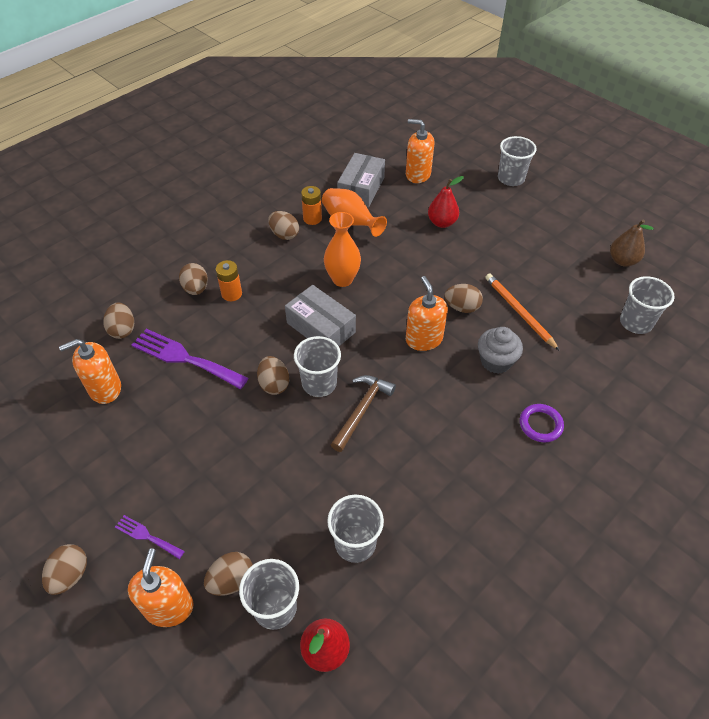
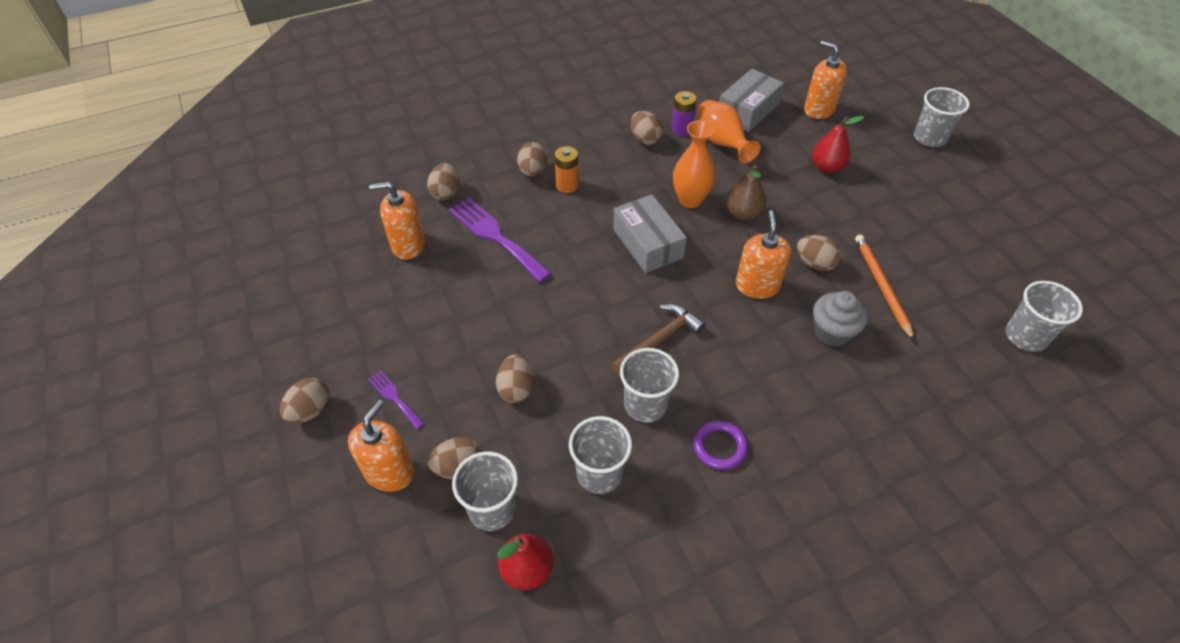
camera: 20 degrees right, 0 degrees up
brown egg [257,356,289,395] -> brown egg moved to [496,354,534,403]
grey cup [294,336,341,397] -> grey cup moved to [620,348,679,422]
orange battery [301,186,322,225] -> purple battery [671,91,697,136]
purple ring [520,404,564,442] -> purple ring moved to [693,420,748,470]
brown pear [610,219,654,267] -> brown pear moved to [726,165,766,220]

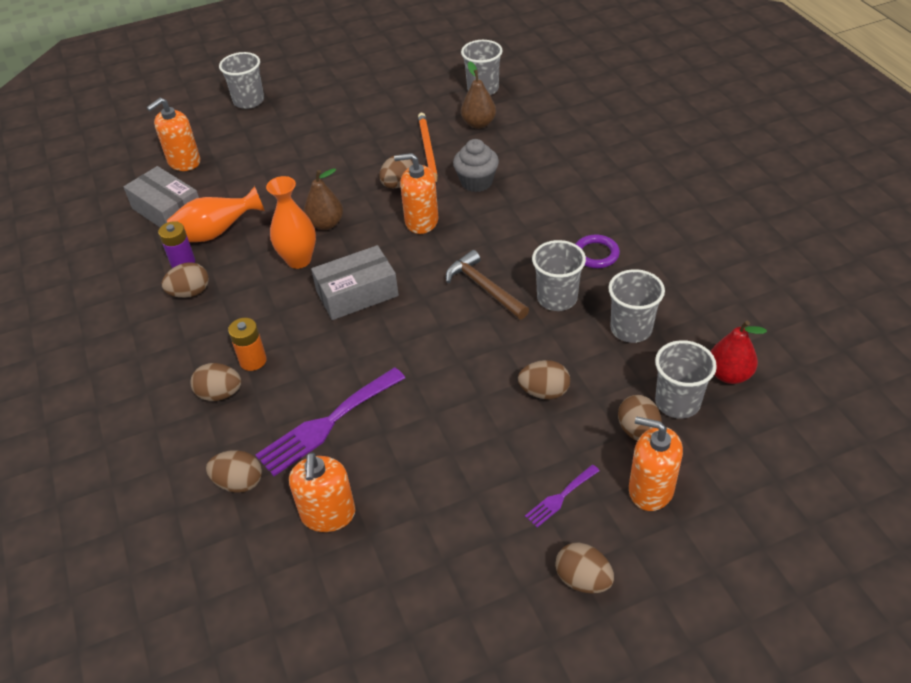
camera: 85 degrees left, 5 degrees down
red pear [812,116,864,173] -> none
orange pencil [855,234,915,341] -> orange pencil turned 90 degrees clockwise [418,113,438,184]
none -> brown pear [461,61,496,129]

